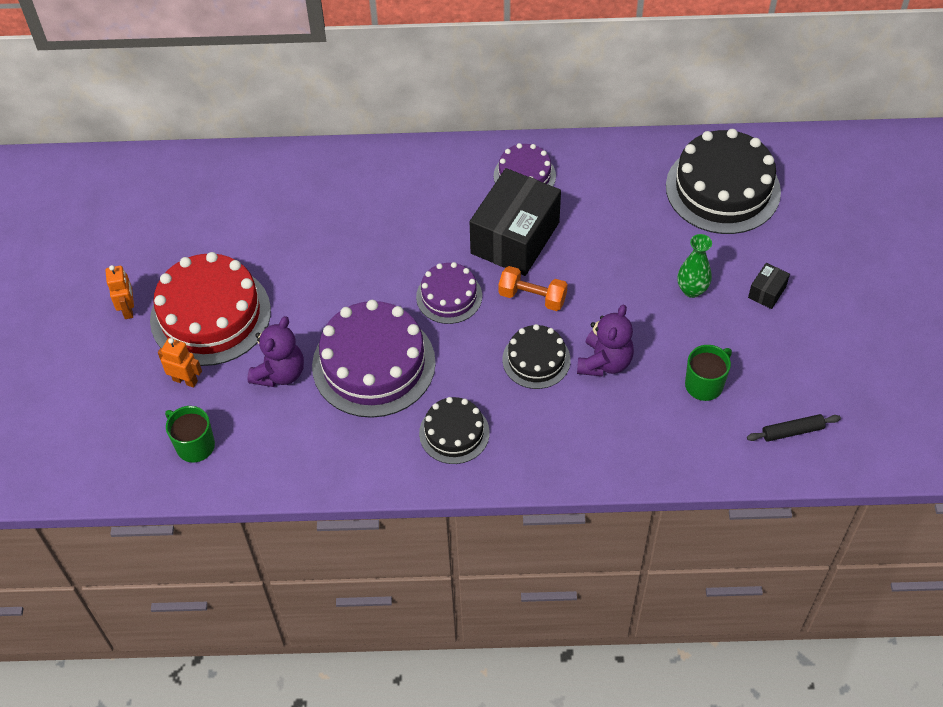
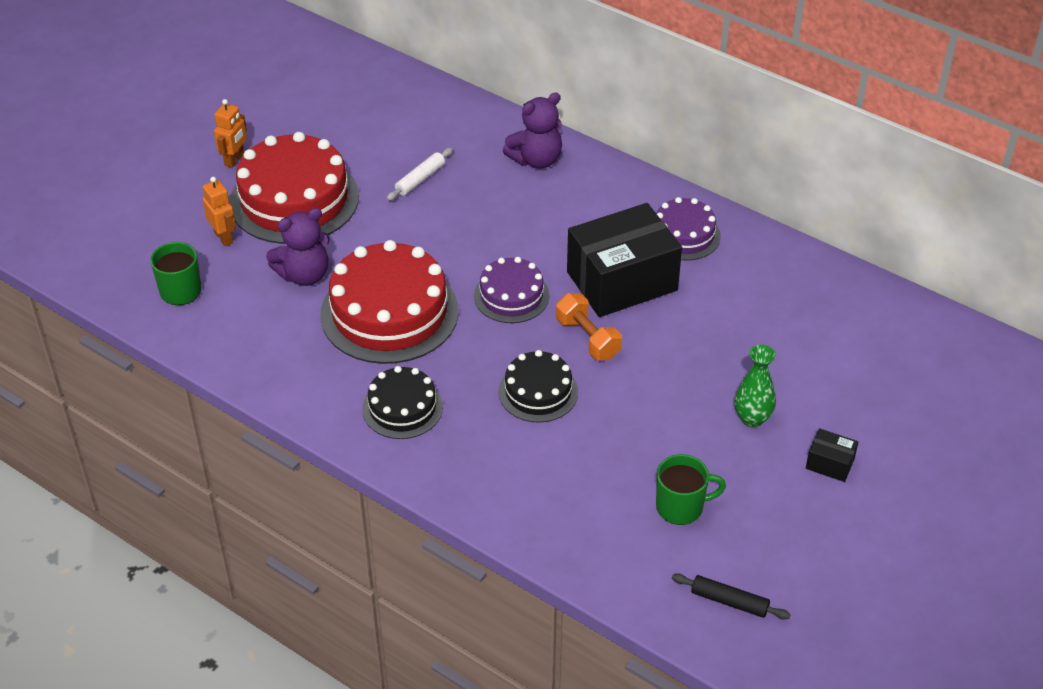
camera: 35 degrees right, 10 degrees down
purple cake [312,300,436,418] -> red cake [320,240,459,364]
purple teddy bear [577,305,634,377] -> purple teddy bear moved to [503,92,562,169]
black cake [666,129,781,234] -> none
black box [748,263,790,309] -> black box turned 45 degrees clockwise [806,428,858,482]
none -> white rolling pin [386,148,453,201]

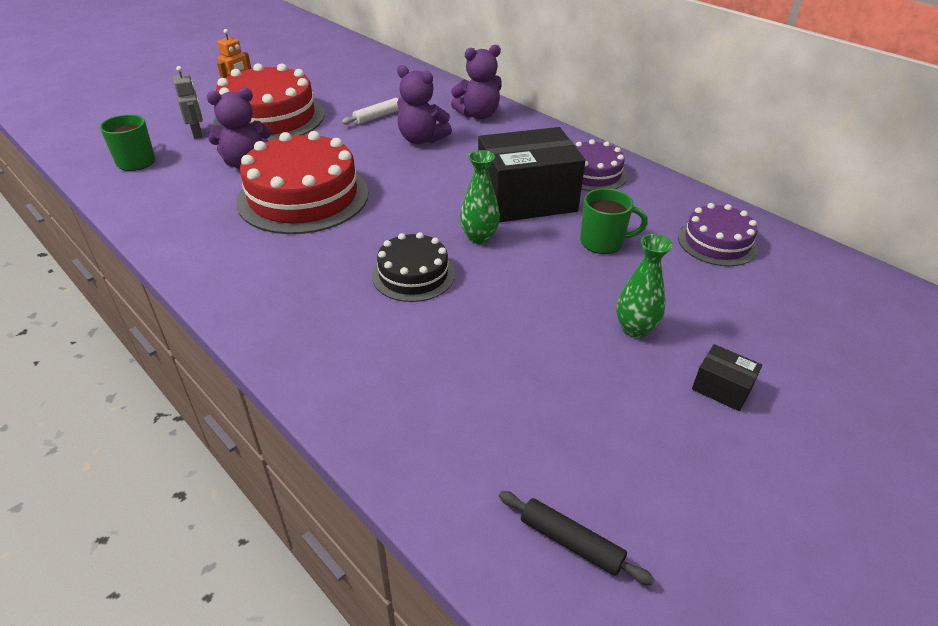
camera: 10 degrees right, 5 degrees down
orange robot [203,177,236,246] -> grey robot [173,66,203,139]
black cake [362,366,443,439] -> none
purple cake [474,257,549,323] -> purple cake moved to [678,203,758,266]
orange dumbbell [556,293,622,360] -> green vase [460,150,500,244]
green mug [656,454,726,525] -> green mug moved to [580,188,648,254]
none -> purple teddy bear [397,65,452,144]

